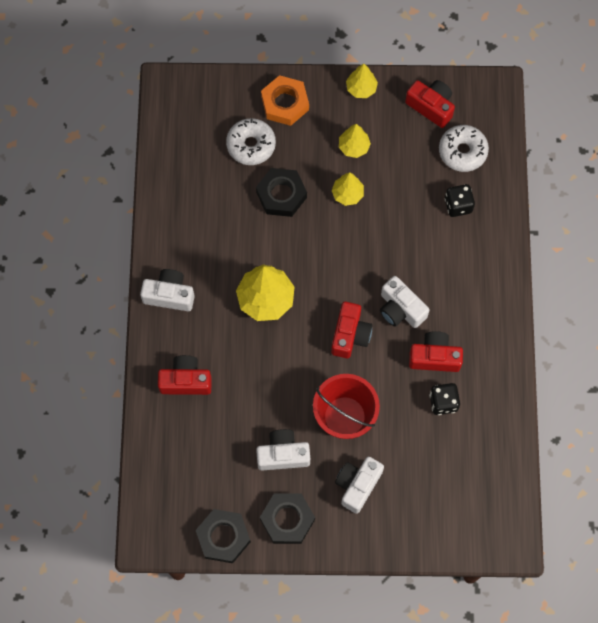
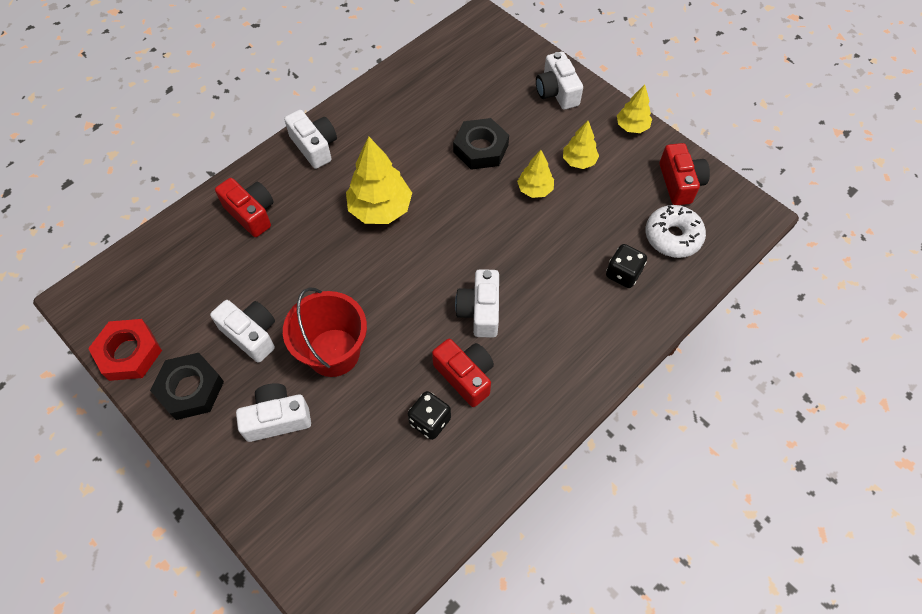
camera: 45 degrees right, 10 degrees down
black nut [196,509,251,563] -> red nut [88,319,162,381]
white donut [226,118,276,165] -> none
orange nut [261,75,309,126] -> white camera [536,52,583,110]
red camera [331,302,373,358] -> none

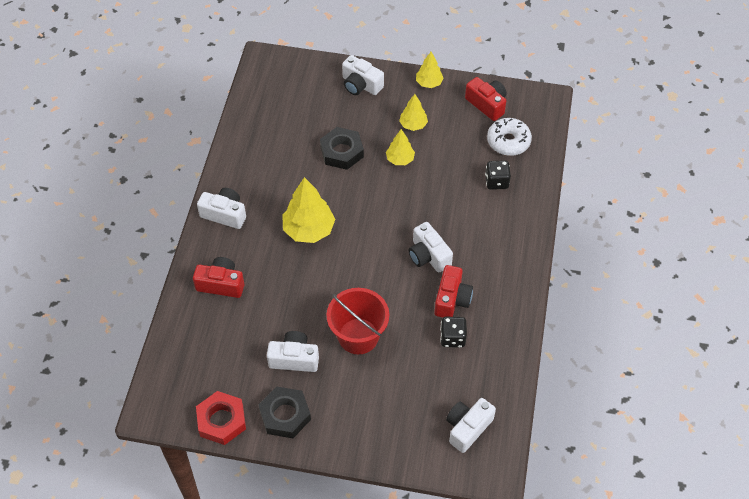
camera: 35 degrees left, 5 degrees down
white camera [236,383,311,442] -> white camera moved to [446,398,496,453]
red camera [432,339,494,407] -> red camera turned 90 degrees clockwise [434,265,473,318]

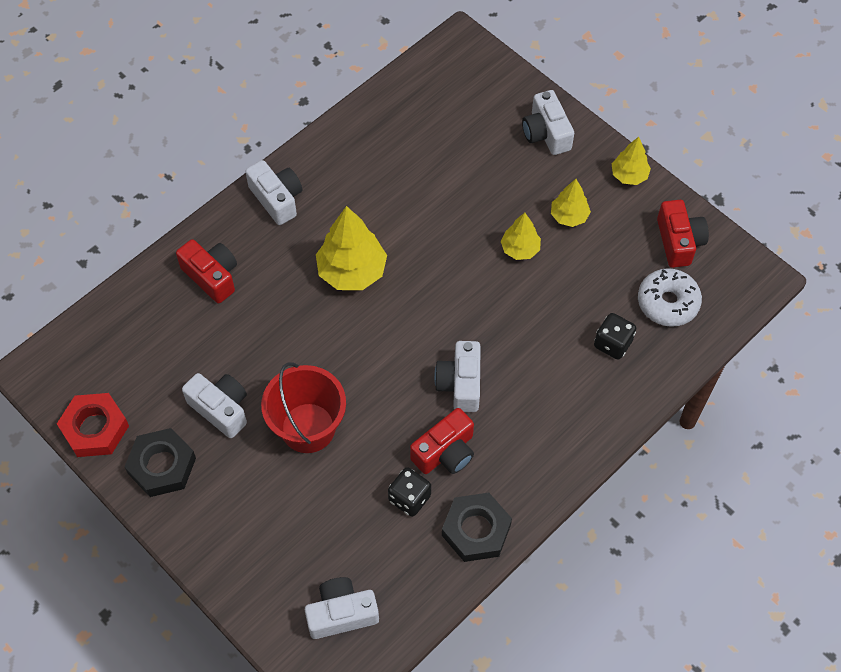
camera: 35 degrees right, 5 degrees up
black nut [320,127,364,170] -> black nut moved to [442,493,512,562]

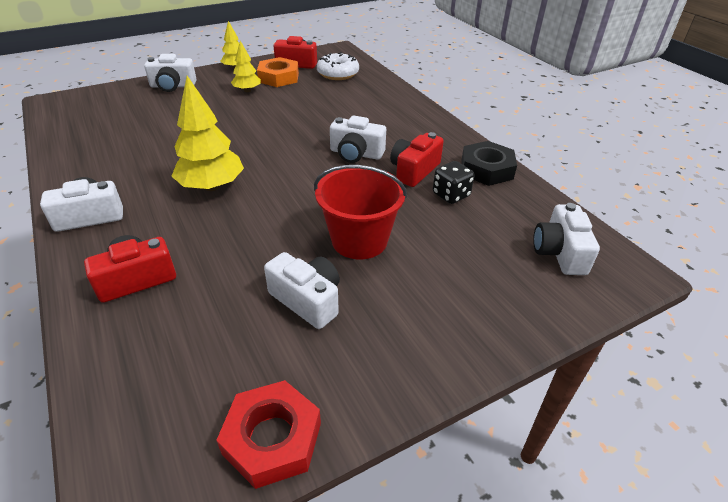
camera: 75 degrees left, 20 degrees down
black nut [125,428,196,497] -> none
white camera [182,373,247,438] -> white camera turned 75 degrees clockwise [264,252,340,329]
red camera [410,408,474,474] -> red camera turned 120 degrees counterclockwise [390,132,444,187]
yellow tree [501,213,541,260] -> none
black dice [594,313,636,360] -> none
none -> orange nut [257,57,299,87]

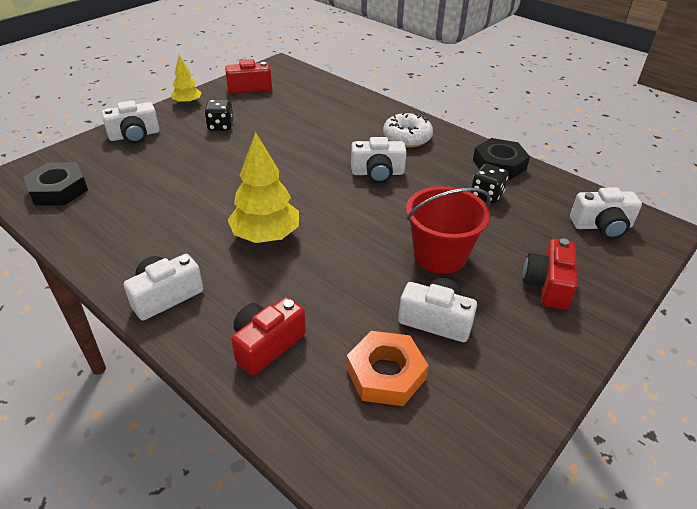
camera: 20 degrees left, 0 degrees up
red nut [216,380,321,489] -> none
yellow tree [231,41,261,92] -> black dice [204,100,233,131]
orange nut [257,57,299,87] -> orange nut moved to [346,331,429,406]
white donut [317,52,359,80] -> white donut moved to [383,112,433,148]
red camera [390,132,444,187] -> red camera moved to [523,238,577,310]
white camera [533,203,600,275] -> white camera turned 75 degrees counterclockwise [570,187,642,239]
none -> black nut [23,162,88,205]

